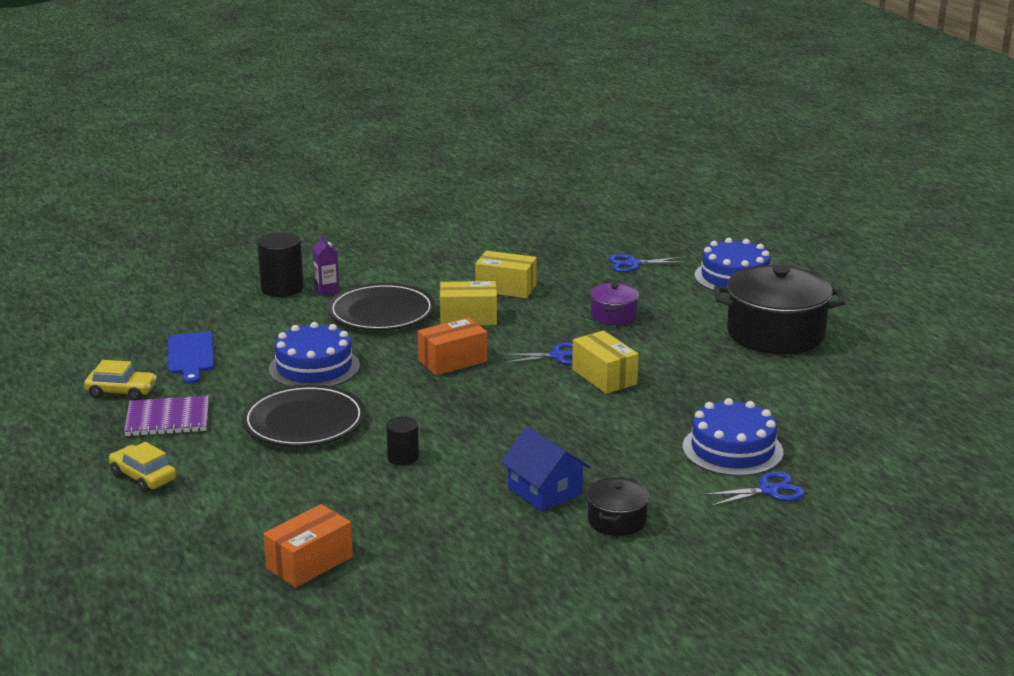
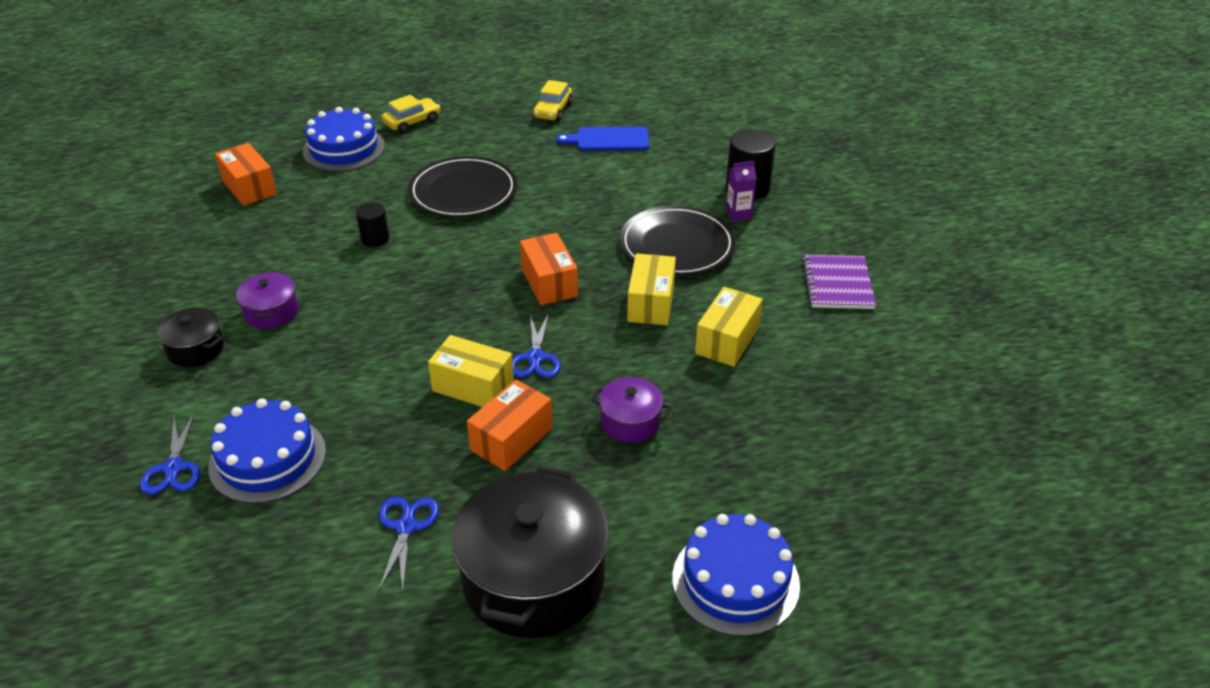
camera: 100 degrees right, 15 degrees up
purple notebook [124,396,209,436] -> purple notebook moved to [802,255,876,309]
blue cake [269,322,360,387] -> blue cake moved to [302,107,385,171]
blue house [500,427,590,512] -> purple pot [236,272,298,329]
yellow box [572,331,639,394] -> yellow box turned 45 degrees clockwise [428,335,514,407]
blue scissors [608,254,686,272] -> blue scissors moved to [378,497,439,593]
none -> orange box [467,380,553,471]

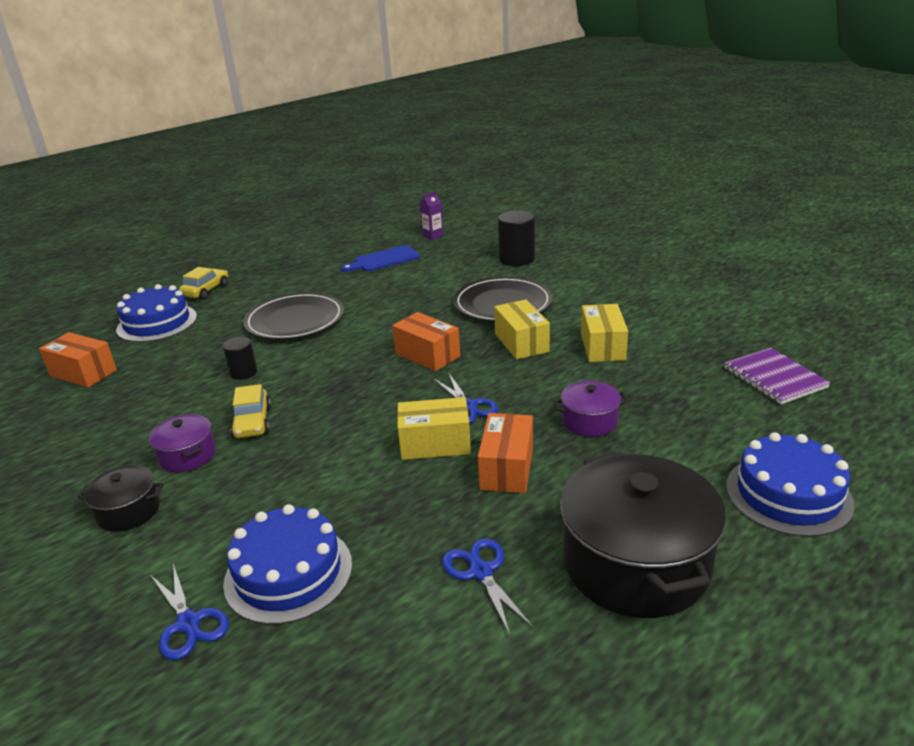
camera: 25 degrees left, 10 degrees down
yellow car [533,80,573,121] -> yellow car moved to [230,384,271,438]
purple carton [726,161,757,222] -> purple carton moved to [420,191,444,240]
purple notebook [802,255,876,309] -> purple notebook moved to [724,348,831,404]

